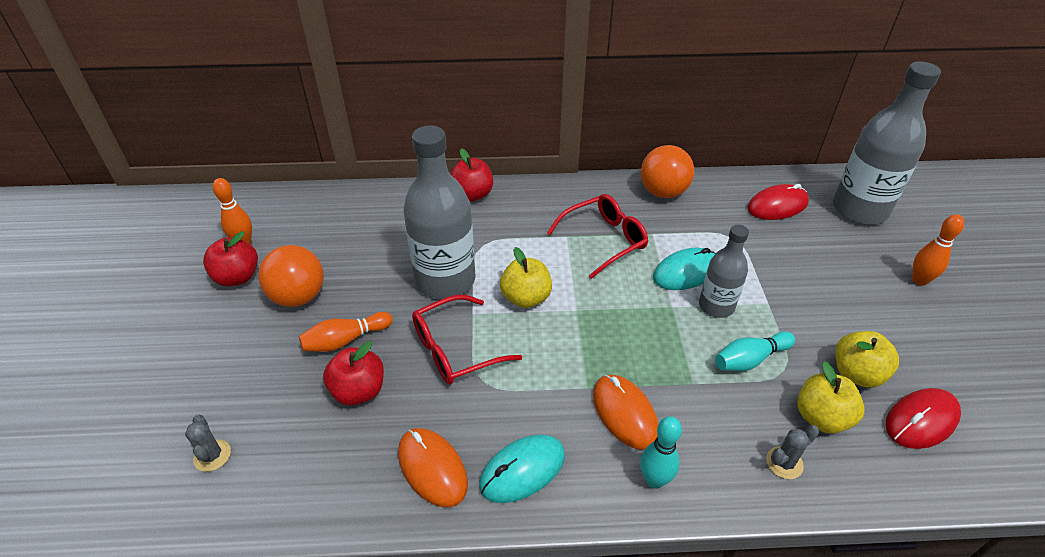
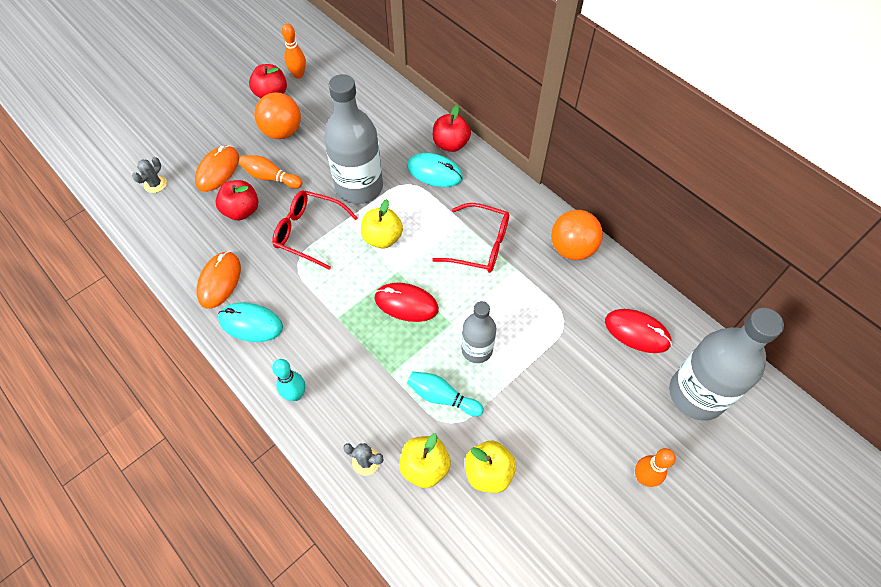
camera: 50 degrees right, 15 degrees up
orange mouse [593,375,658,450] -> orange mouse moved to [195,145,239,192]
turquoise mouse [653,248,716,290] -> turquoise mouse moved to [407,153,463,187]
red mouse [886,388,961,449] -> red mouse moved to [375,283,439,322]

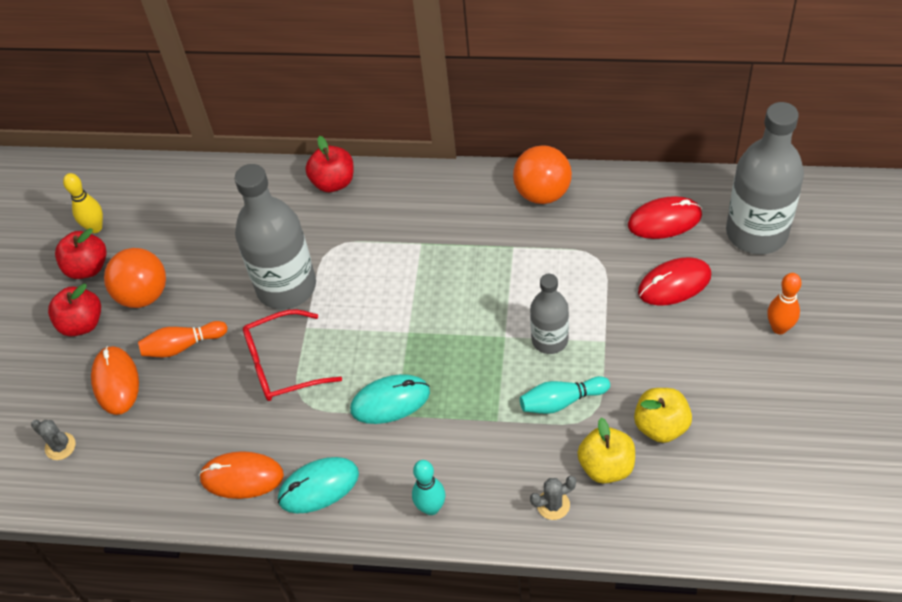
camera: 35 degrees left, 5 degrees down
grey cactus [132,157,167,193] -> grey cactus turned 45 degrees counterclockwise [31,420,76,460]
orange mouse [196,251,241,309] -> orange mouse turned 60 degrees counterclockwise [199,451,284,499]
red apple [215,180,258,220] -> red apple moved to [48,284,101,336]
orange bowling pin [282,23,306,79] -> yellow bowling pin [63,173,103,233]
yellow apple [361,199,403,249] -> none
red mouse [375,283,439,322] -> red mouse moved to [638,257,711,306]
turquoise mouse [407,153,463,187] -> turquoise mouse moved to [350,374,430,424]
red glasses [432,203,509,273] -> none

